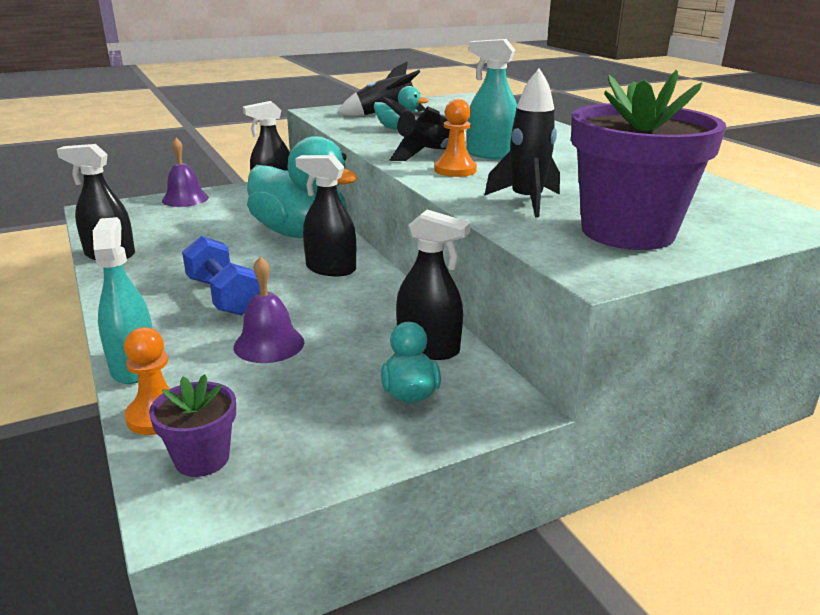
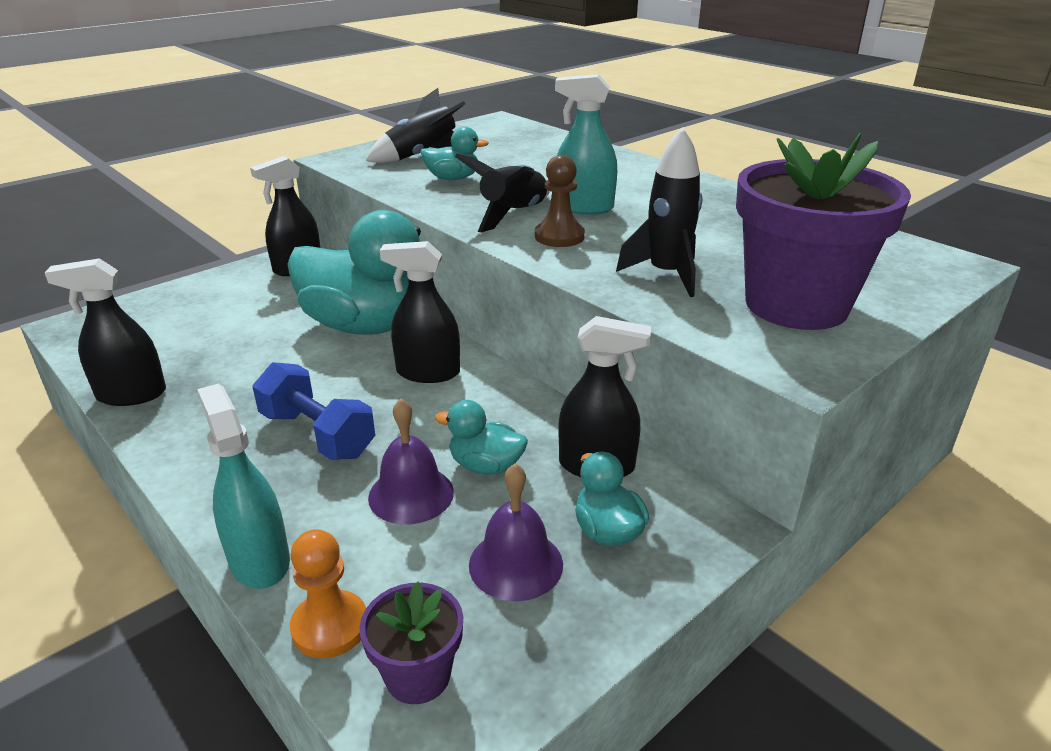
camera: 15 degrees left, 5 degrees up
purple bell [162,138,209,207] -> purple bell moved to [469,463,563,601]
orange pawn [434,99,477,177] -> brown pawn [535,155,585,247]
none -> turquoise duck [435,400,528,475]

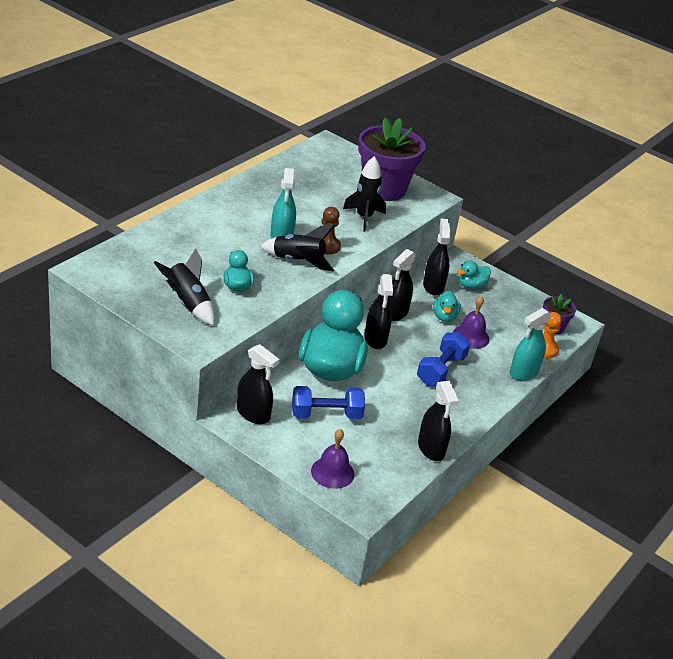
camera: 105 degrees left, 5 degrees up
purple bell [469,463,563,601] -> purple bell moved to [311,429,354,489]
none -> blue dumbbell [292,386,365,420]
none -> black spray bottle [388,249,416,322]

